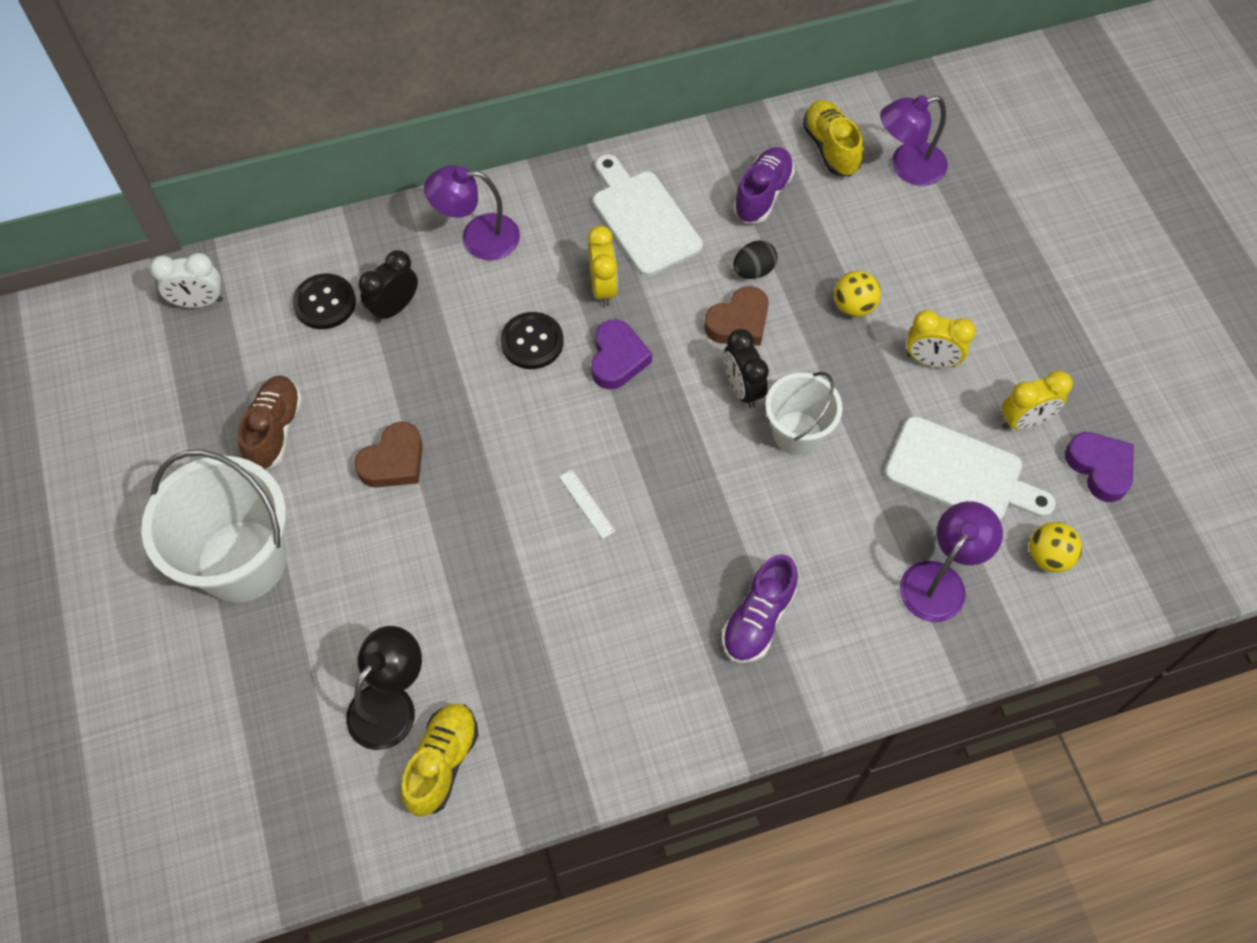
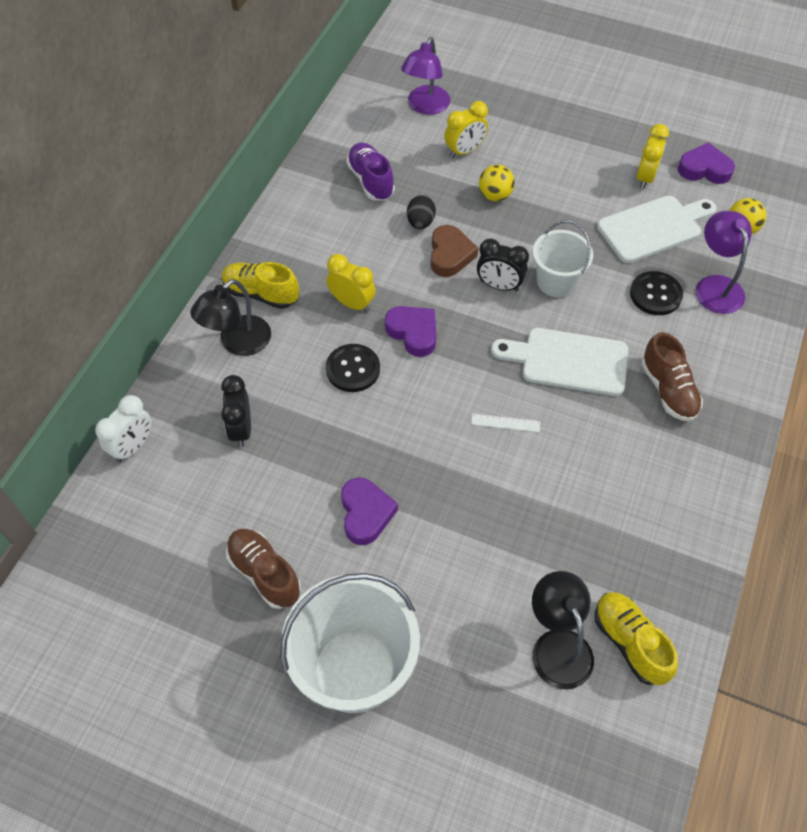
camera: 50 degrees left, 5 degrees down
white clock [150,253,223,308] -> white clock moved to [95,395,152,462]
black button [292,273,356,329] -> black button moved to [630,271,683,315]
brown heart [354,421,423,488] -> purple heart [341,477,398,545]
purple lamp [424,165,520,260] -> black lamp [190,279,271,356]
white cutting board [593,154,703,276] -> white cutting board moved to [491,328,628,396]
purple shoe [722,554,798,663] -> brown shoe [641,332,703,421]
yellow shoe [803,100,864,176] -> yellow shoe moved to [222,262,299,309]
yellow clock [906,310,976,368] -> yellow clock moved to [444,101,488,158]

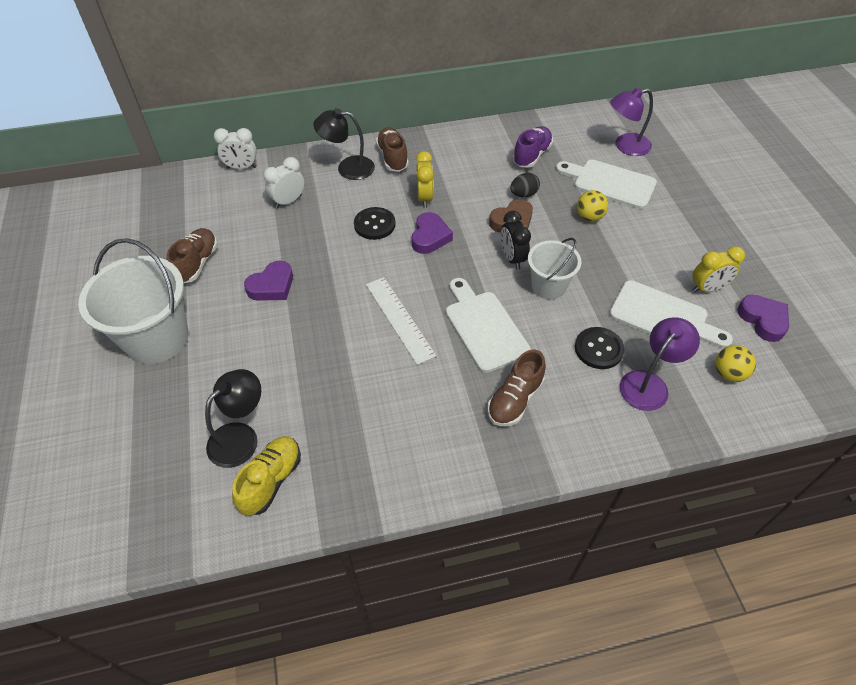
camera: 55 degrees right, 5 degrees down
black clock [221,375,251,447] -> white clock [263,157,304,209]
yellow shoe [222,262,299,309] -> brown shoe [376,127,409,172]
yellow clock [444,101,488,158] -> white cutting board [556,160,657,209]
white ruler [471,414,540,432] -> white ruler [366,277,437,365], size x2.03

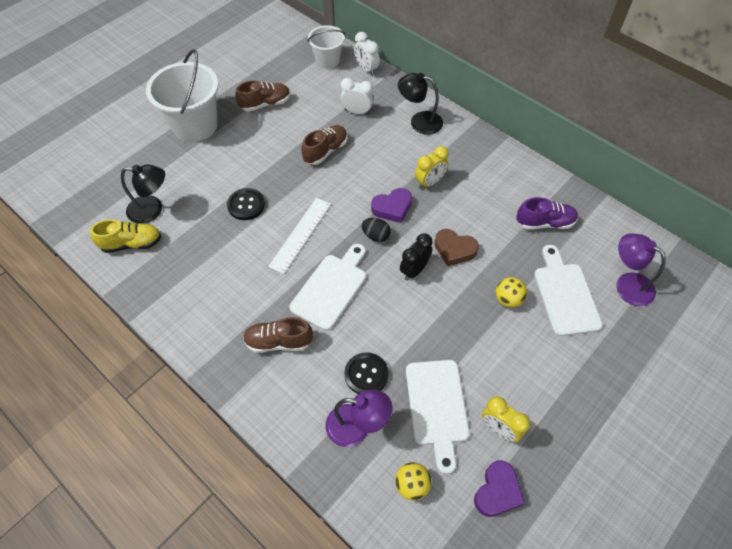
camera: 55 degrees right, 5 degrees up
purple heart [244,261,293,301] -> none
black lamp [313,108,375,180] -> black lamp turned 45 degrees counterclockwise [398,73,443,135]
black button [354,207,396,240] -> black button moved to [227,188,265,220]
brown shoe [376,127,409,172] -> brown shoe moved to [301,125,347,165]
black egg [510,173,540,197] -> black egg moved to [362,218,391,242]
white bucket [528,238,582,300] -> white bucket moved to [307,25,345,69]

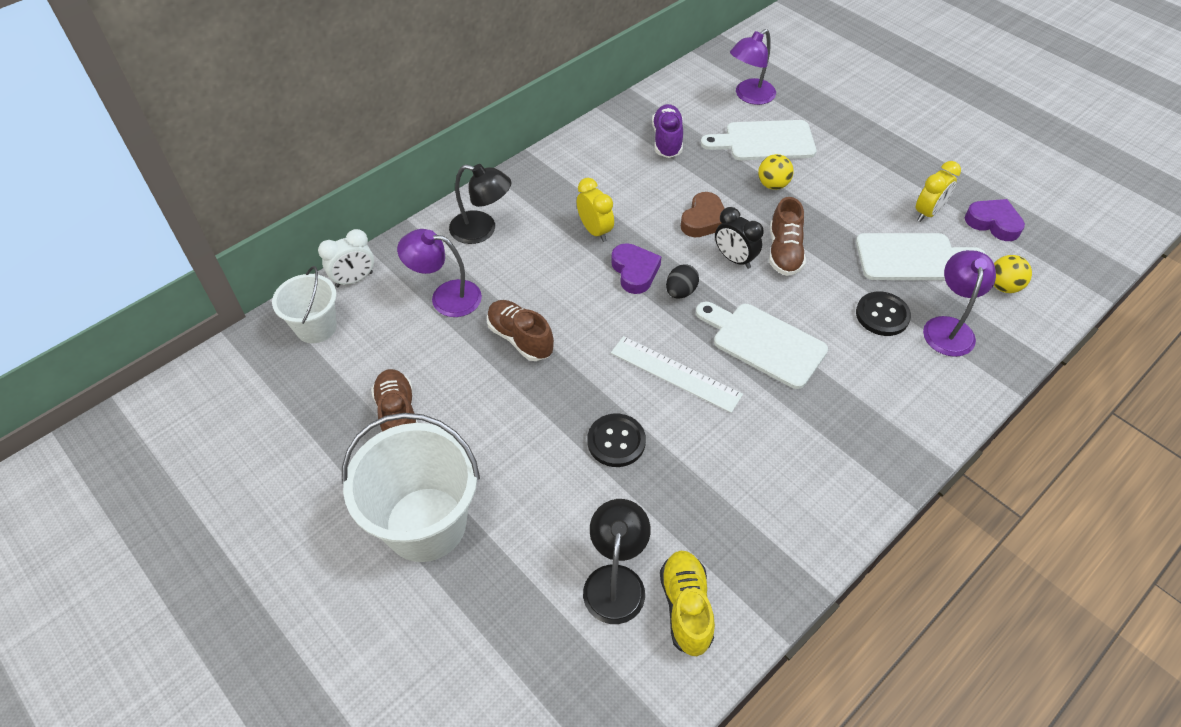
camera: 85 degrees left, 5 degrees down
brown shoe [243,317,313,353] -> brown shoe moved to [769,197,806,276]
white clock [341,78,374,115] -> purple lamp [397,229,482,317]
black lamp [398,73,443,135] -> black lamp turned 90 degrees counterclockwise [449,164,511,244]

